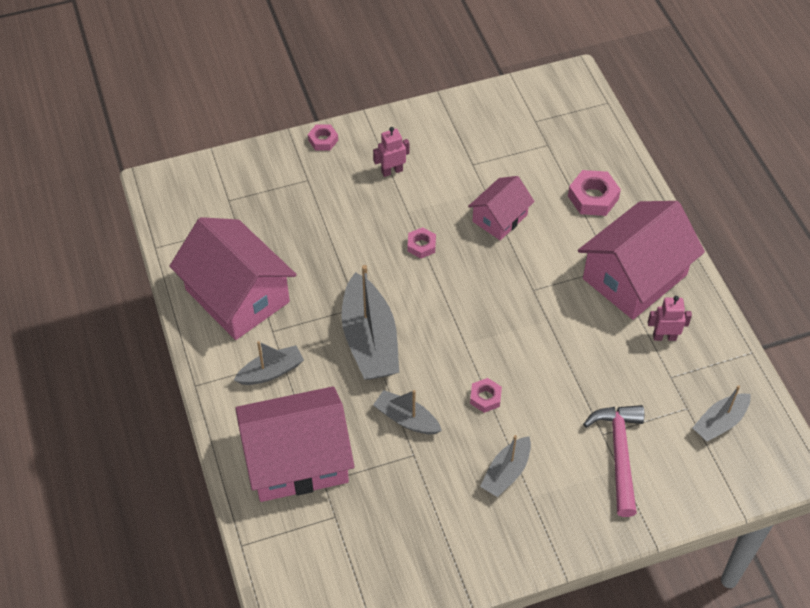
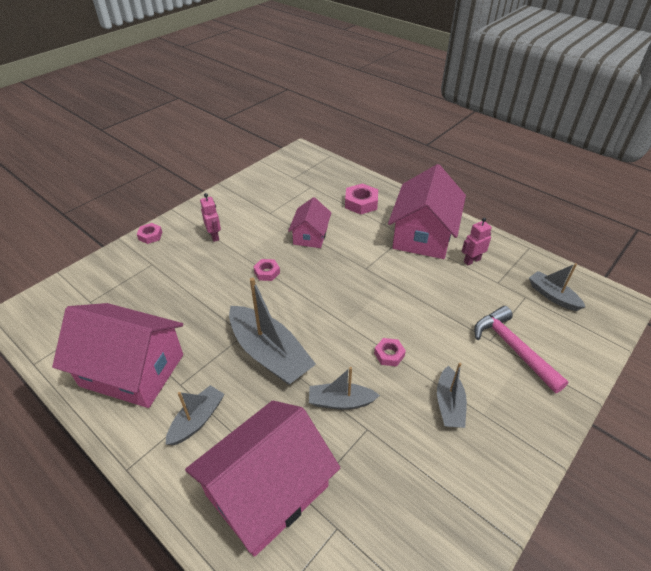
camera: 30 degrees left, 10 degrees down
pink robot [373,127,409,177] -> pink robot turned 120 degrees clockwise [200,193,221,242]
grey boat [692,385,750,442] -> grey boat turned 120 degrees clockwise [529,263,585,311]

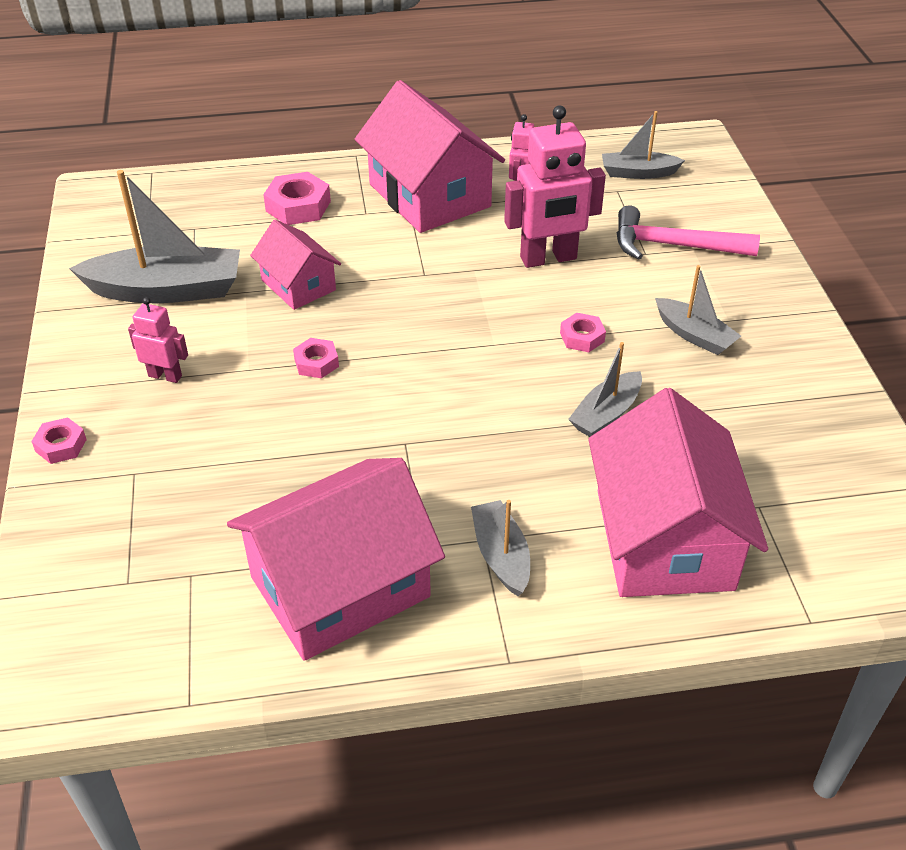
camera: 50 degrees left, 0 degrees up
grey boat [229,277,316,385] -> grey boat moved to [69,170,240,303]
none -> pink robot [504,105,606,268]

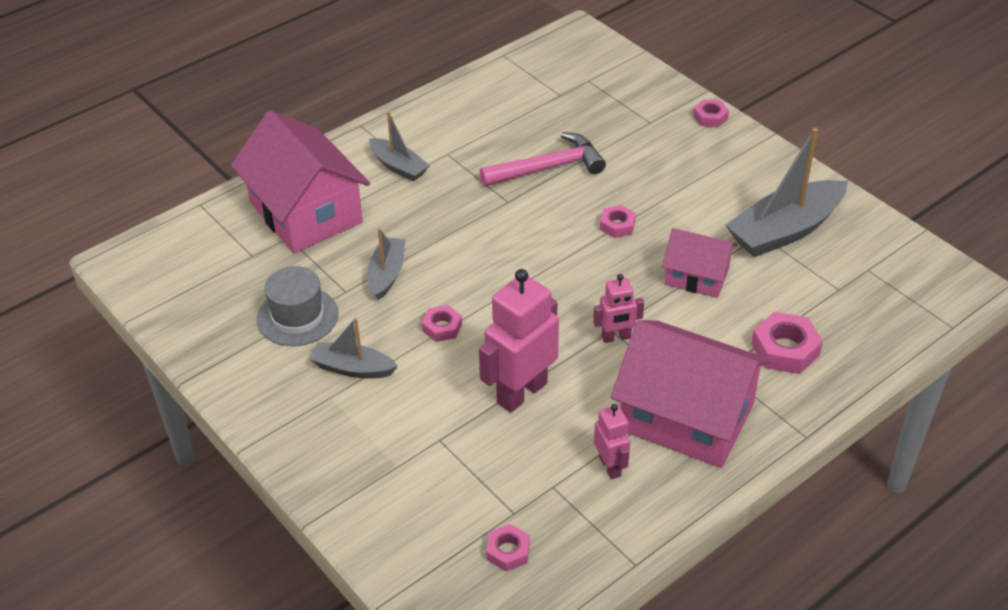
camera: 150 degrees right, 0 degrees up
pink robot [128,297,188,383] -> pink robot moved to [593,274,644,343]
pink house [227,458,445,661] -> none
grey boat [602,111,685,179] -> pink nut [486,524,530,571]
pink hammer [617,205,760,260] -> pink hammer moved to [479,132,606,187]
none -> grey hat [257,266,338,346]

